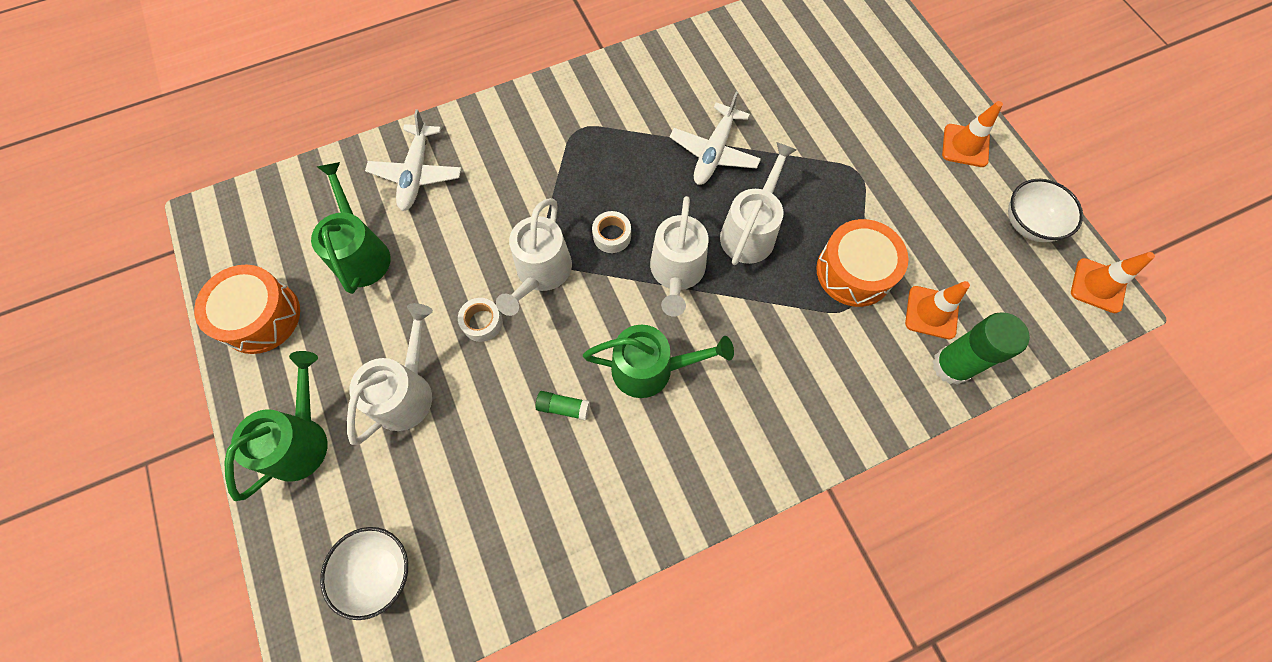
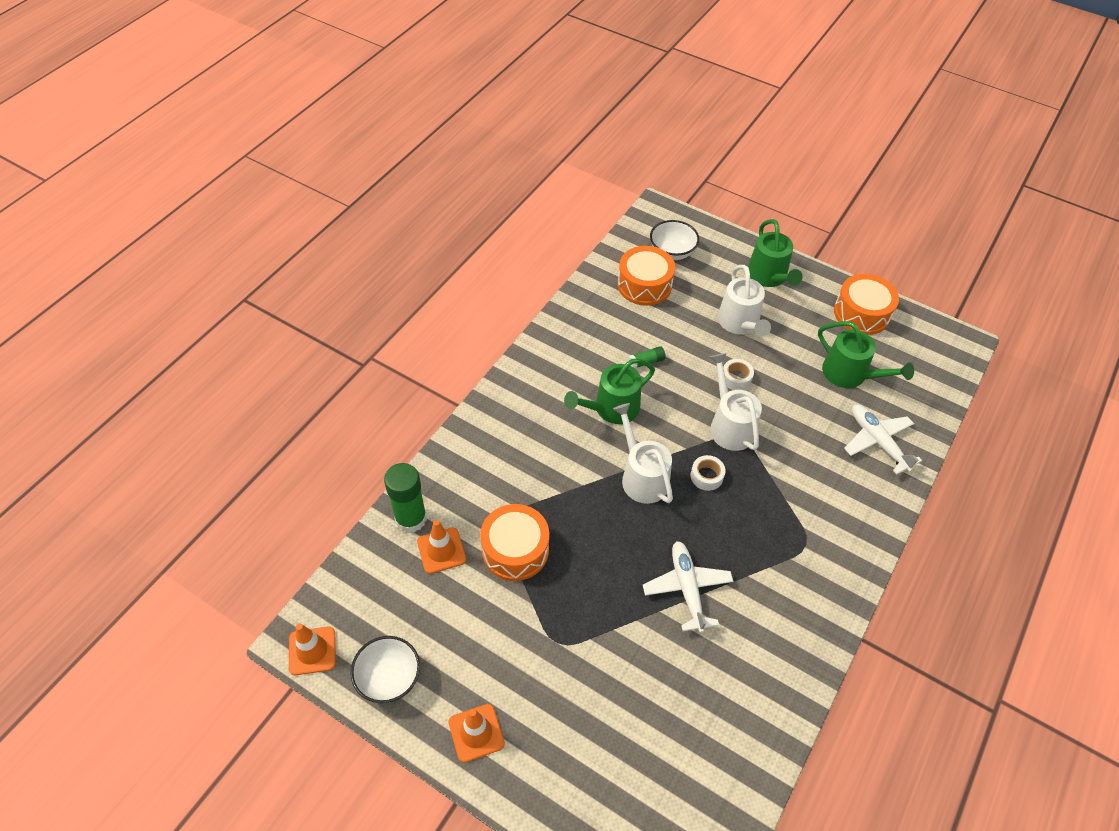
camera: 145 degrees right, 15 degrees down
white watering can [720,142,797,265] -> none
none -> orange drum [617,246,675,306]

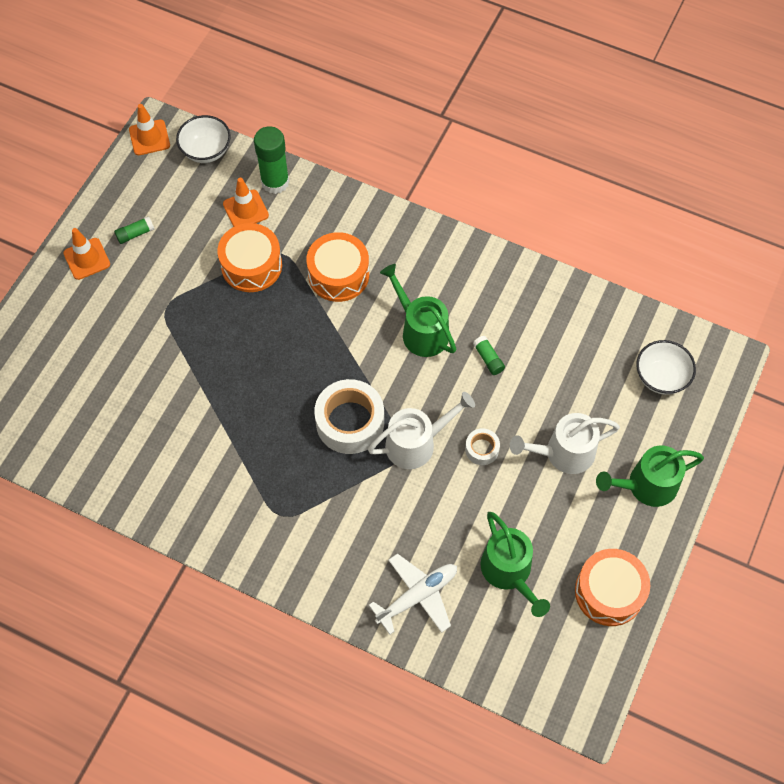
camera: 85 degrees right, 10 degrees up
white bowl [351,636,420,703] -> white bowl moved to [176,115,231,163]
white watering can [613,403,673,504] -> none
orange drum [617,246,675,306] -> orange drum moved to [306,232,369,302]
white plane [643,541,734,633] -> none
white tape [690,455,726,491] -> white tape [314,379,384,454], size x2.04
green watering can [818,321,914,388] -> green watering can turned 60 degrees counterclockwise [480,511,550,617]
none -> green glue stick [114,216,155,244]

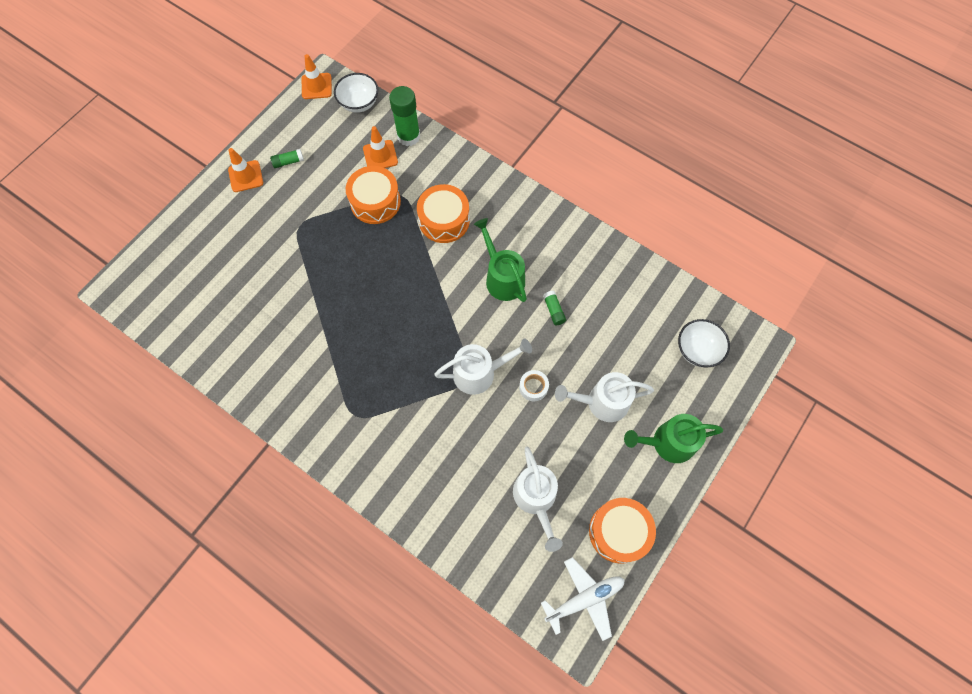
camera: 10 degrees right, 5 degrees up
white tape [314,379,384,454] -> none
white plane [369,553,457,635] -> white plane moved to [541,557,625,641]
green watering can [480,511,550,617] -> white watering can [513,446,563,552]

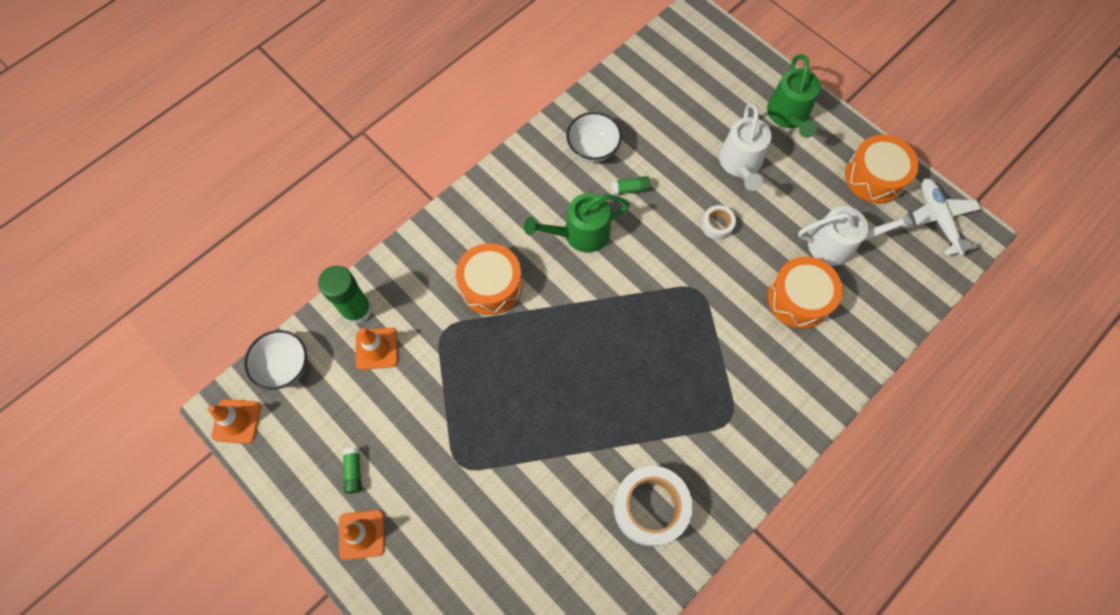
camera: 80 degrees left, 0 degrees up
orange drum [346,166,401,224] -> orange drum moved to [768,257,843,329]
white watering can [434,338,532,395] -> none
white bowl [678,319,730,367] -> white bowl moved to [566,112,622,162]
none -> white tape [613,466,692,546]

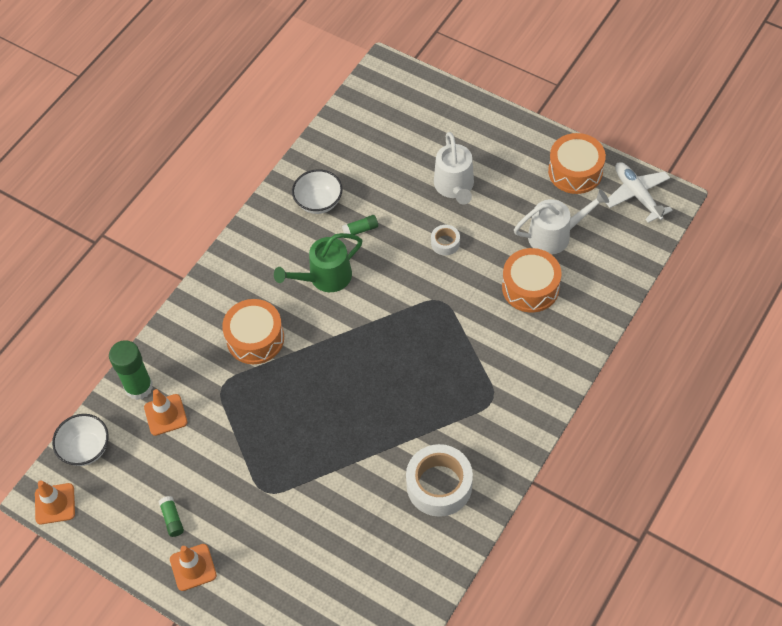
camera: 10 degrees left, 10 degrees down
green watering can [767,54,821,138] -> none

